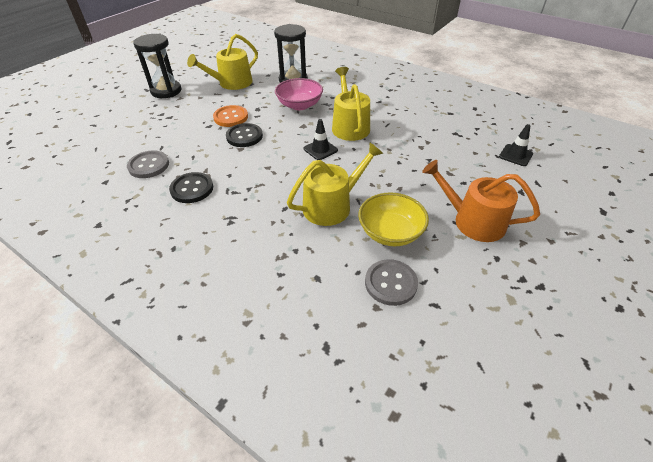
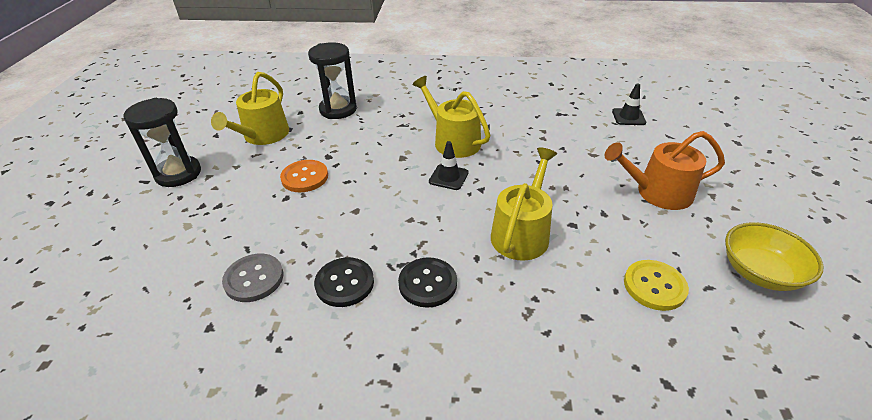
camera: 30 degrees left, 5 degrees down
black button [226,123,263,147] -> black button moved to [398,257,457,308]
pink bowl [275,78,323,110] -> none
yellow bowl [358,192,429,246] -> yellow bowl moved to [725,222,824,291]
grey button [365,259,418,306] -> yellow button [624,260,689,311]

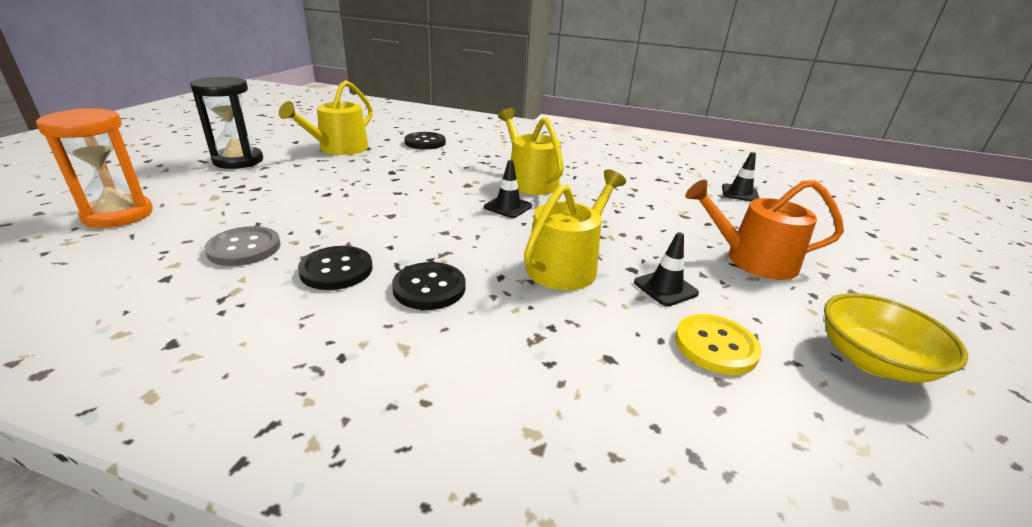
camera: 10 degrees right, 10 degrees down
orange button [280,160,328,192] -> none
black hourglass [308,42,357,119] -> black button [404,132,446,149]
none -> orange hourglass [36,109,153,228]
none -> black traffic cone [634,232,699,306]

